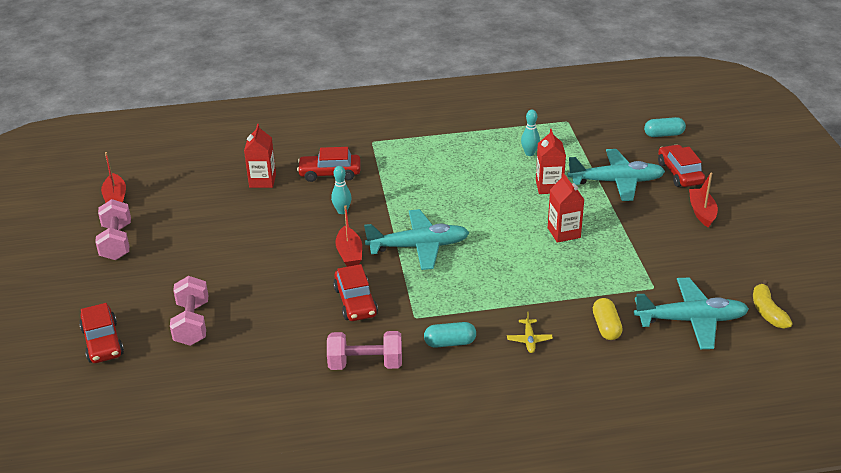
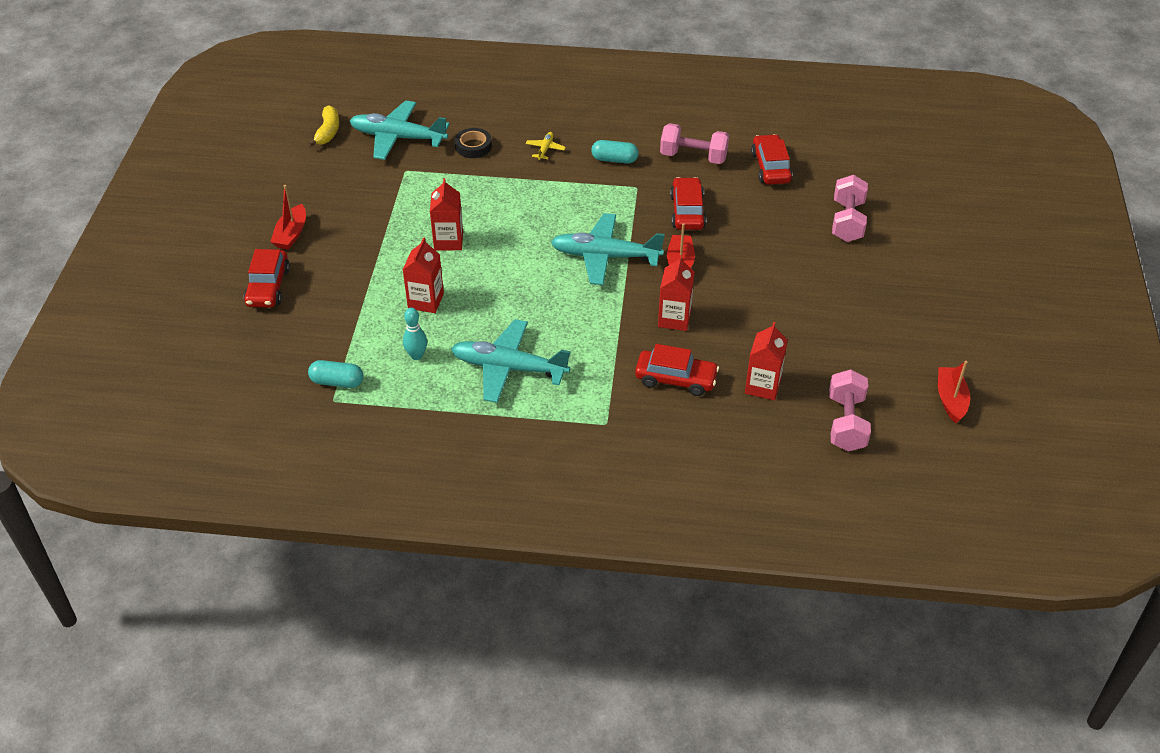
camera: 165 degrees left, 10 degrees up
red car [79,303,124,363] -> red car moved to [751,134,793,185]
pink dumbbell [95,199,131,260] -> pink dumbbell moved to [829,369,871,452]
turquoise bowling pin [331,166,352,214] -> red carton [658,255,694,331]
turquoise plane [567,149,665,201] -> turquoise plane moved to [451,319,571,403]
yellow capsule [593,298,623,340] -> black tape [455,128,492,158]
turquoise capsule [644,117,686,137] -> turquoise capsule moved to [308,360,364,388]

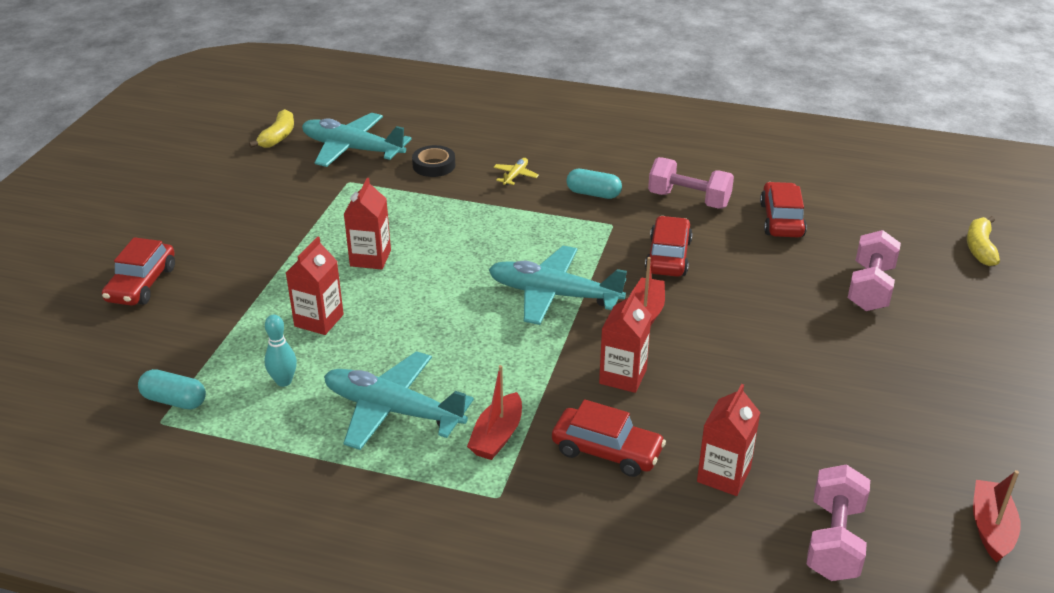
camera: 10 degrees right, 10 degrees down
red boat [271,185,306,250] -> red boat moved to [467,365,522,460]
none -> yellow banana [967,216,1000,266]

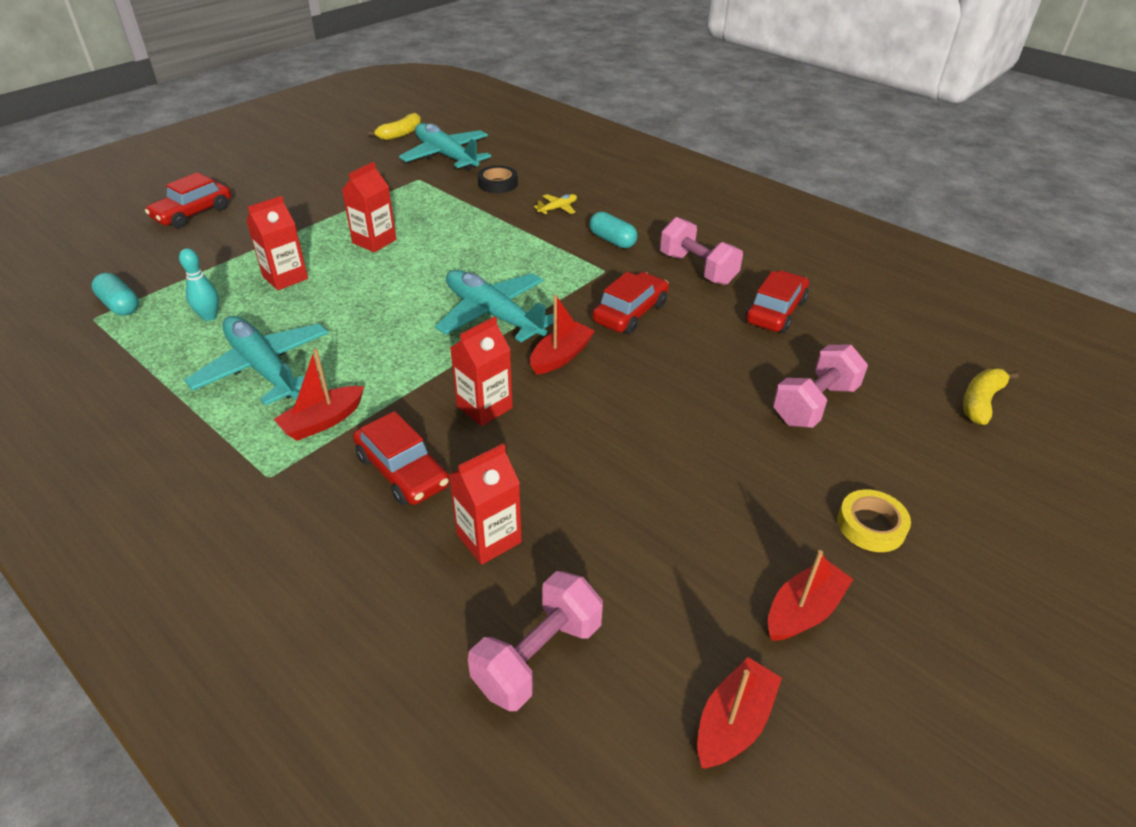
camera: 25 degrees right, 5 degrees up
none -> red boat [768,550,854,641]
none -> yellow tape [837,489,911,552]

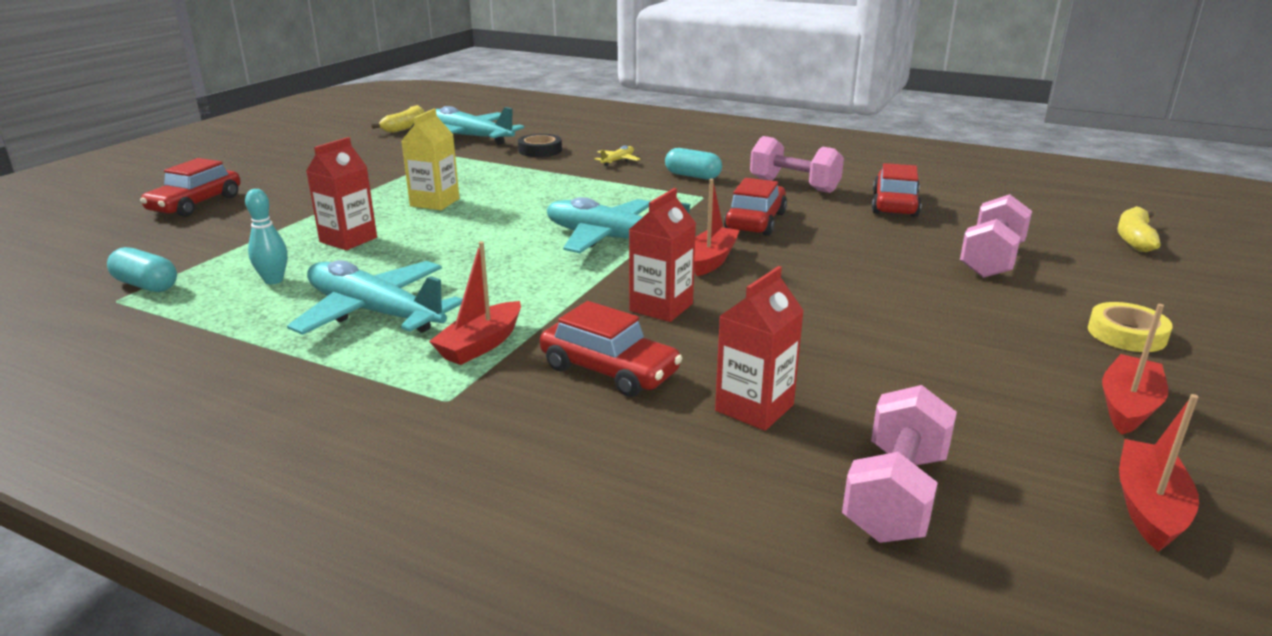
camera: 15 degrees left, 15 degrees down
red carton [342,162,396,252] -> yellow carton [401,109,459,210]

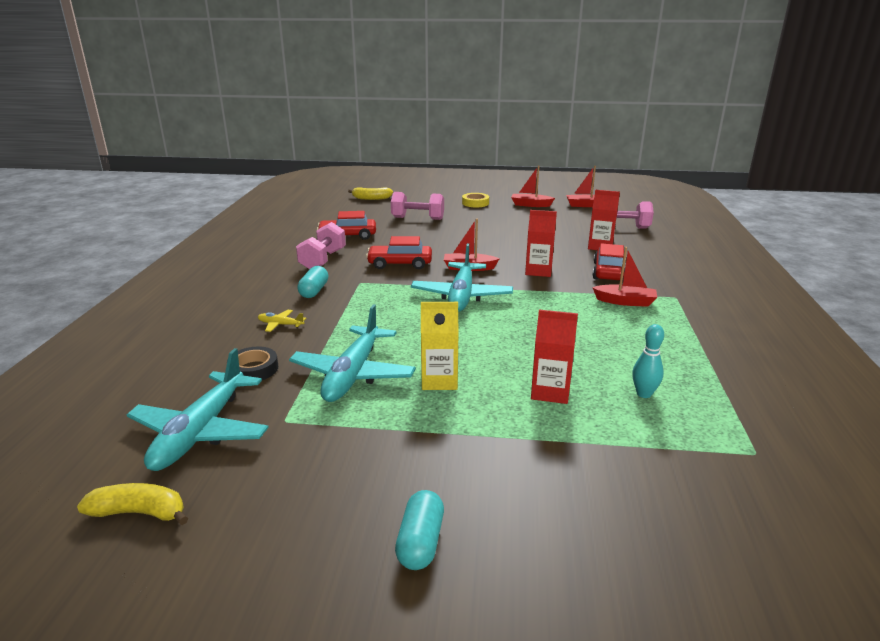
camera: 110 degrees left, 0 degrees up
turquoise capsule [107,247,177,292] -> turquoise capsule moved to [395,490,444,570]
red car [140,158,240,217] -> none
turquoise plane [287,260,463,335] -> turquoise plane moved to [289,304,416,402]

